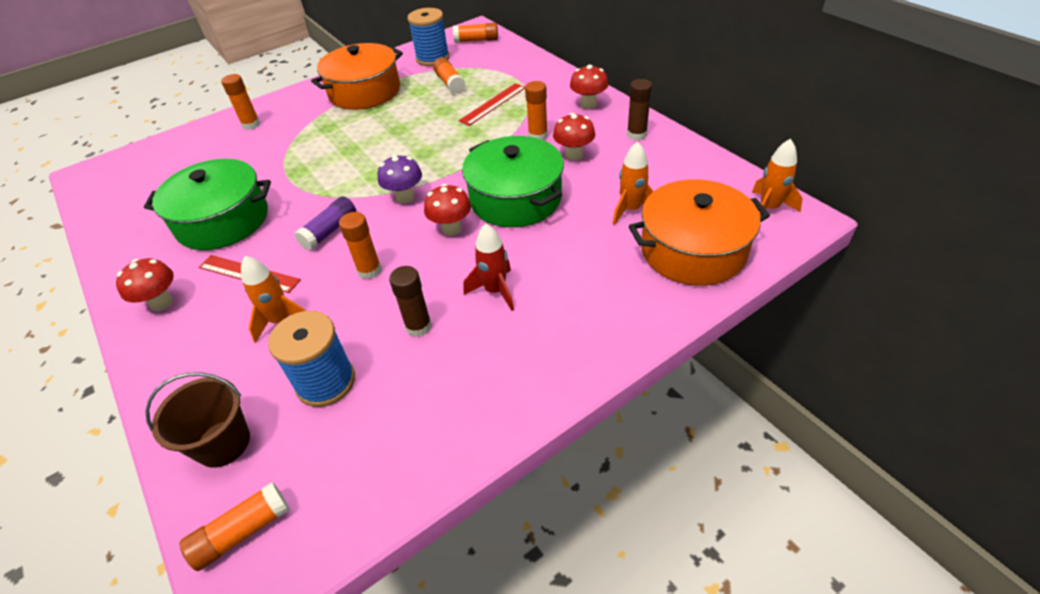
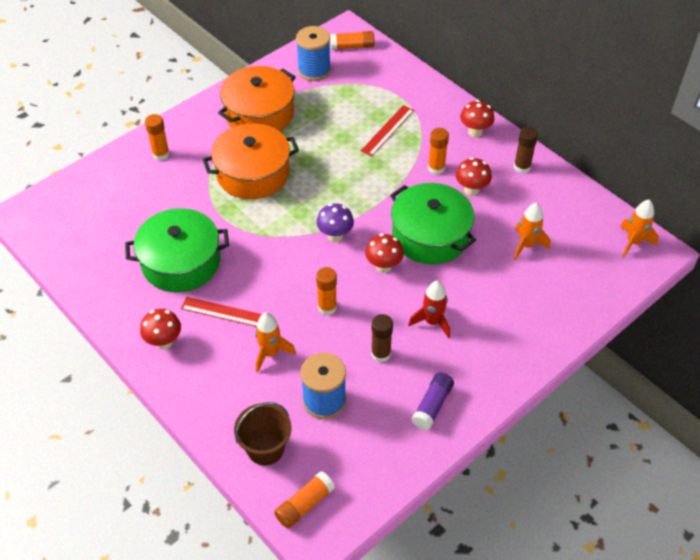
camera: 10 degrees left, 5 degrees up
purple glue stick [295,196,356,251] -> purple glue stick moved to [412,372,454,430]
orange glue stick [433,57,465,94] -> none
orange pot [629,179,770,286] -> orange pot moved to [202,123,299,199]

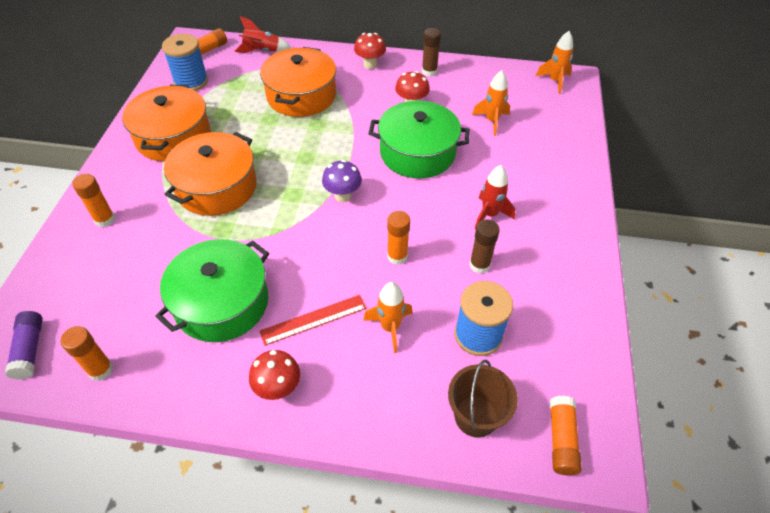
camera: 40 degrees left, 0 degrees up
red ruler [361,105,414,156] -> orange pot [260,47,336,117]
red mushroom [365,233,404,273] -> none
purple glue stick [412,372,454,430] -> purple glue stick moved to [5,311,43,380]
orange glue stick [428,128,449,174] -> orange glue stick moved to [61,326,113,381]
none -> red rocket [235,16,292,53]

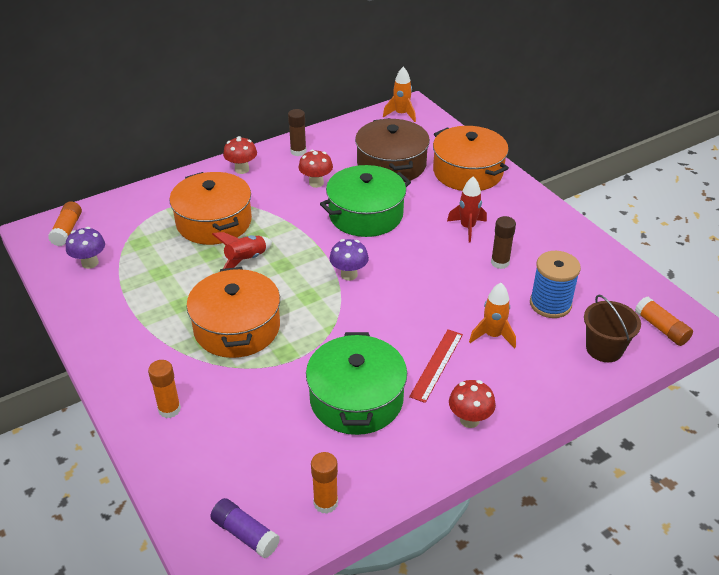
camera: 40 degrees left, 10 degrees down
orange pot [122,85,211,162] -> orange pot moved to [433,126,509,191]
blue spool [162,34,208,91] -> purple mushroom [66,227,105,269]
red rocket [235,16,292,53] -> red rocket moved to [212,232,272,269]
orange glue stick [387,211,410,265] -> none
orange rocket [472,70,510,136] -> brown pot [355,118,430,182]

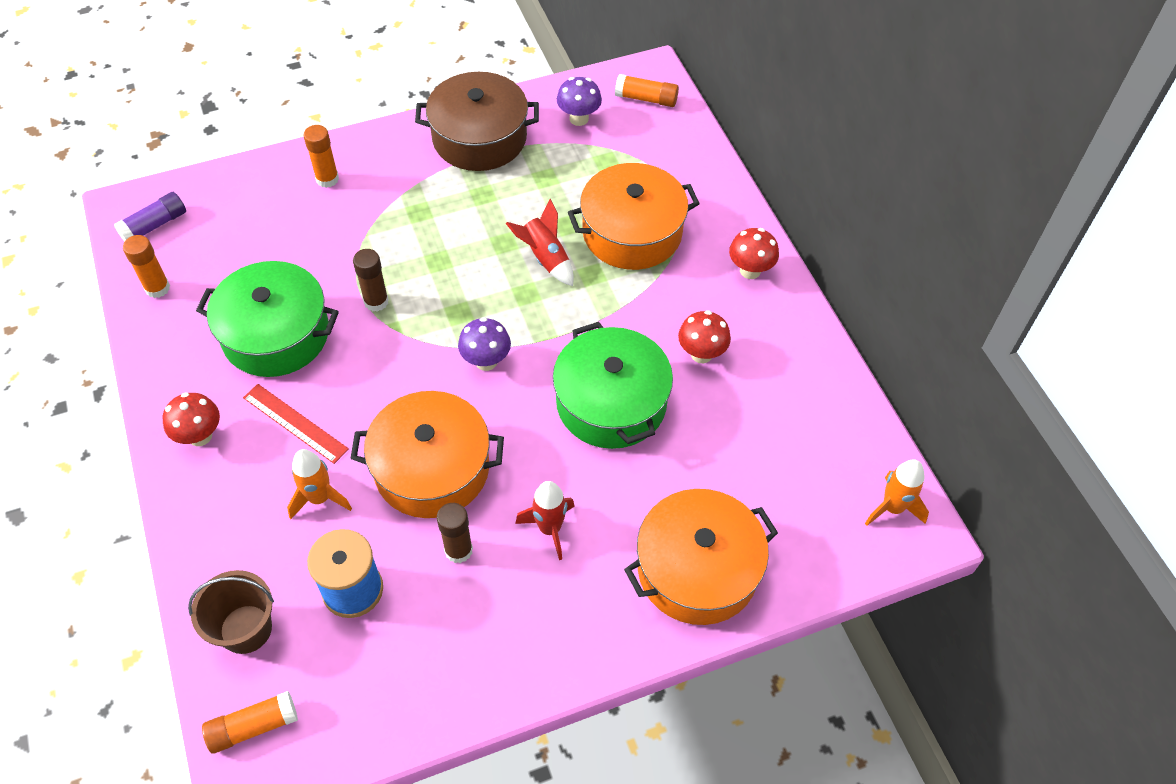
camera: 100 degrees right, 15 degrees up
orange pot [186,267,280,358] -> orange pot moved to [350,391,504,518]
brown glue stick [288,109,307,156] -> brown glue stick moved to [353,249,389,312]
brown pot [355,118,430,182] -> brown pot moved to [415,72,539,171]

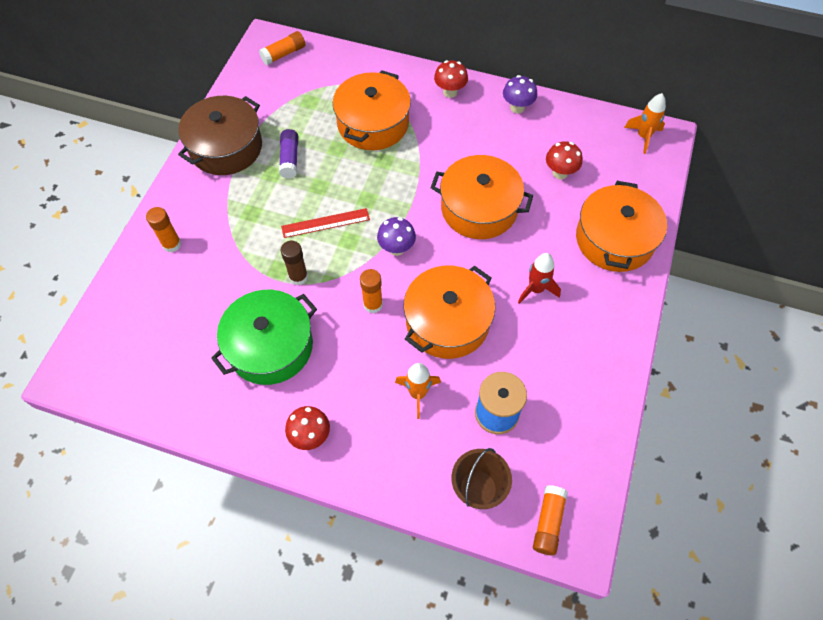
camera: 50 degrees left, 5 degrees up
purple glue stick [114,192,186,242] -> purple glue stick moved to [279,129,298,178]
orange glue stick [123,235,170,298] -> orange glue stick moved to [360,269,383,313]
red ruler [243,384,349,464] -> red ruler moved to [281,208,370,238]
brown glue stick [437,503,473,563] -> none
red rocket [506,199,574,286] -> none
green pot [553,322,673,449] -> orange pot [431,155,533,239]
purple mushroom [557,77,602,126] -> purple mushroom moved to [503,75,537,113]
red mushroom [678,310,731,363] -> red mushroom moved to [546,141,583,179]

